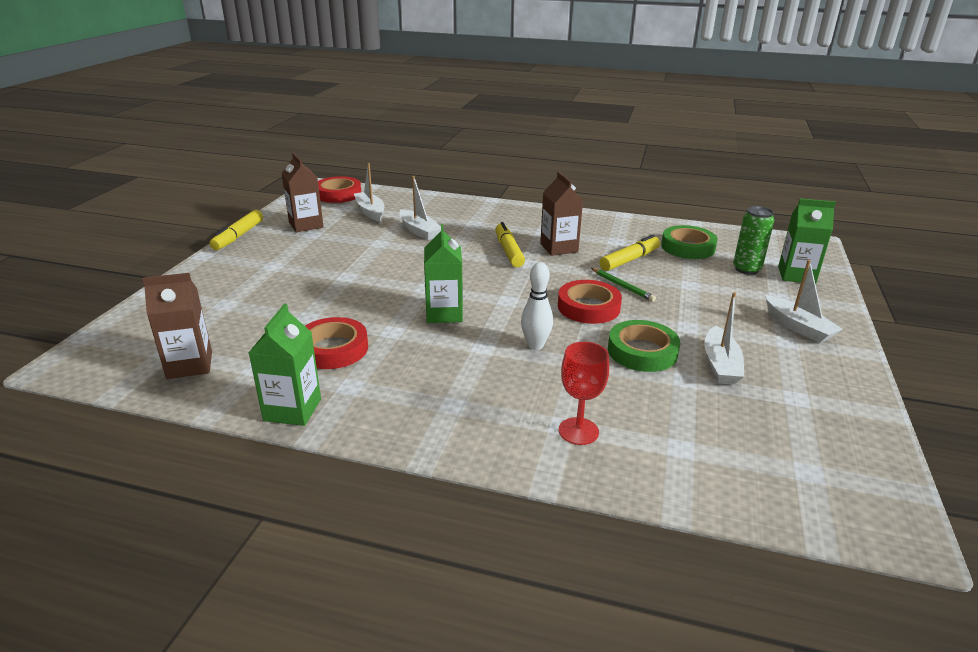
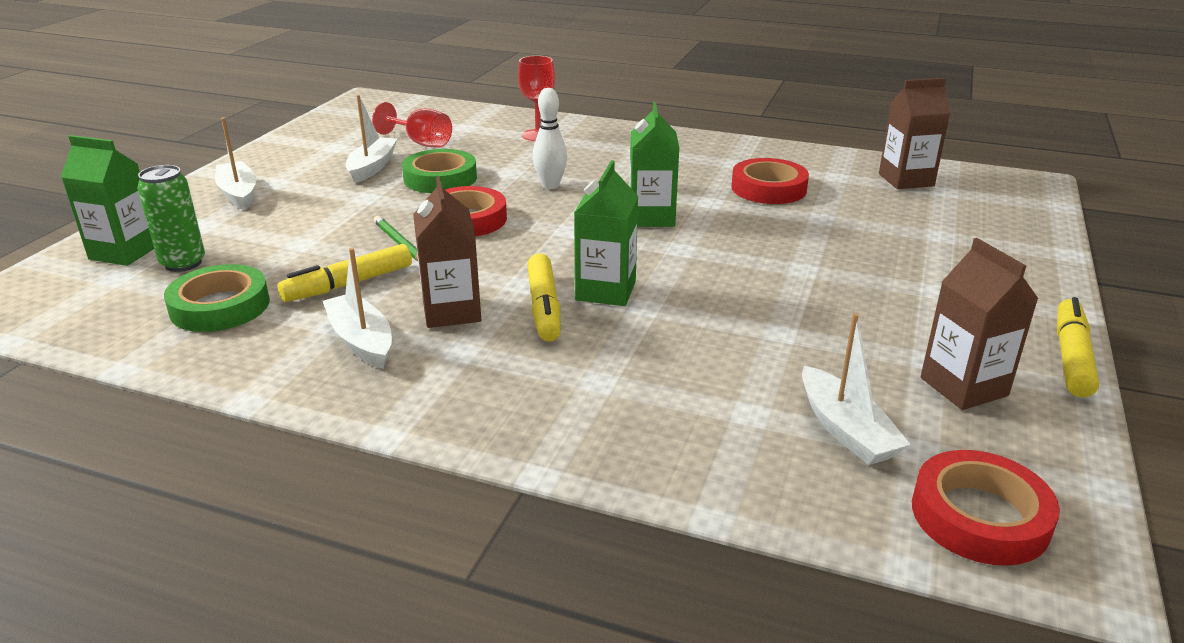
camera: 175 degrees left, 0 degrees up
green carton [249,304,321,426] -> green carton moved to [574,160,638,306]
white boat [399,176,441,240] -> white boat moved to [323,248,392,369]
none -> red goblet [372,102,452,147]

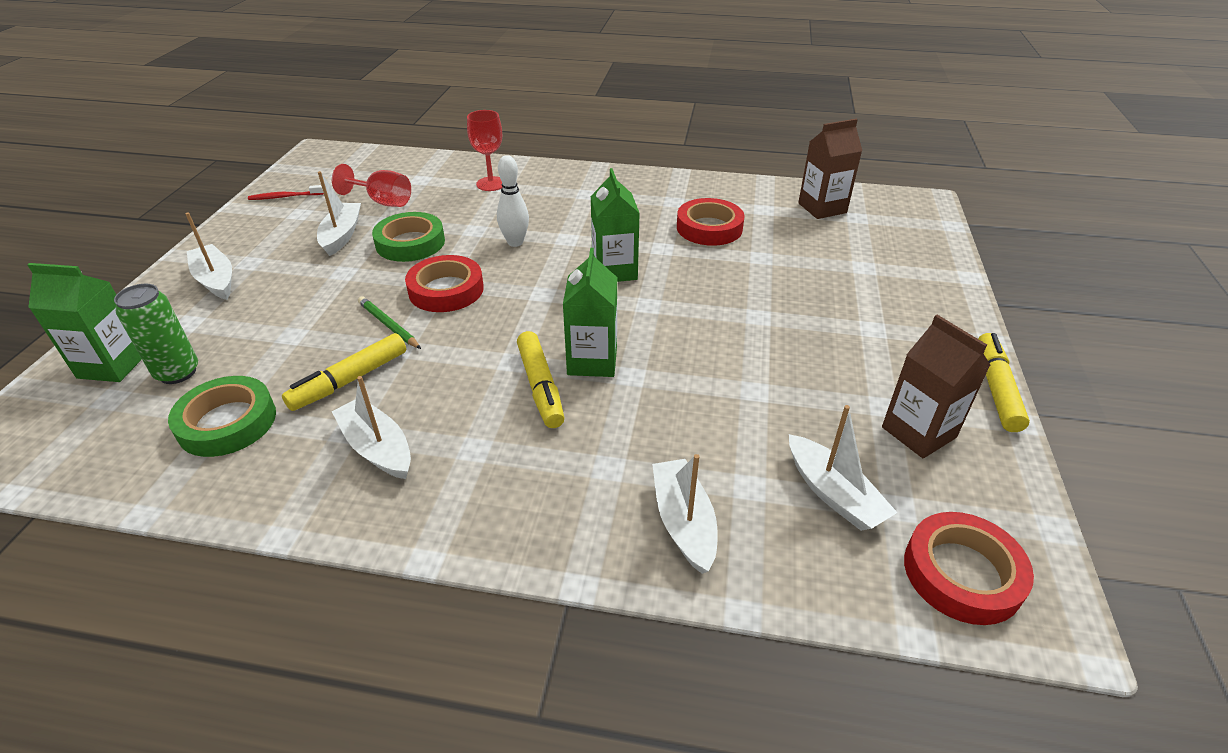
camera: 10 degrees left, 10 degrees up
brown carton [413,177,481,328] -> none
none -> red toothbrush [248,185,324,200]
none -> white boat [652,454,718,574]

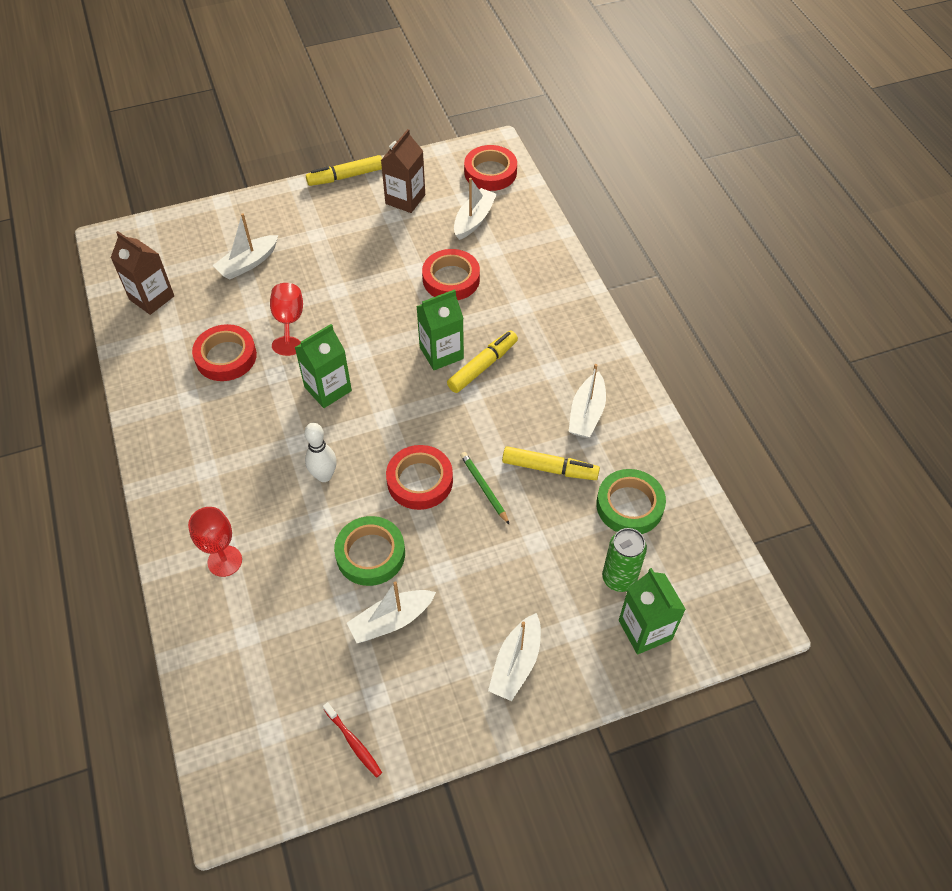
camera: 120 degrees left, 15 degrees up
red goblet [332,164,411,207] -> red goblet moved to [270,283,303,356]
green pencil [358,296,421,349] -> green pencil turned 135 degrees clockwise [460,452,510,525]
white boat [652,454,718,574] -> white boat moved to [212,213,278,279]
none -> red tape [422,249,480,300]

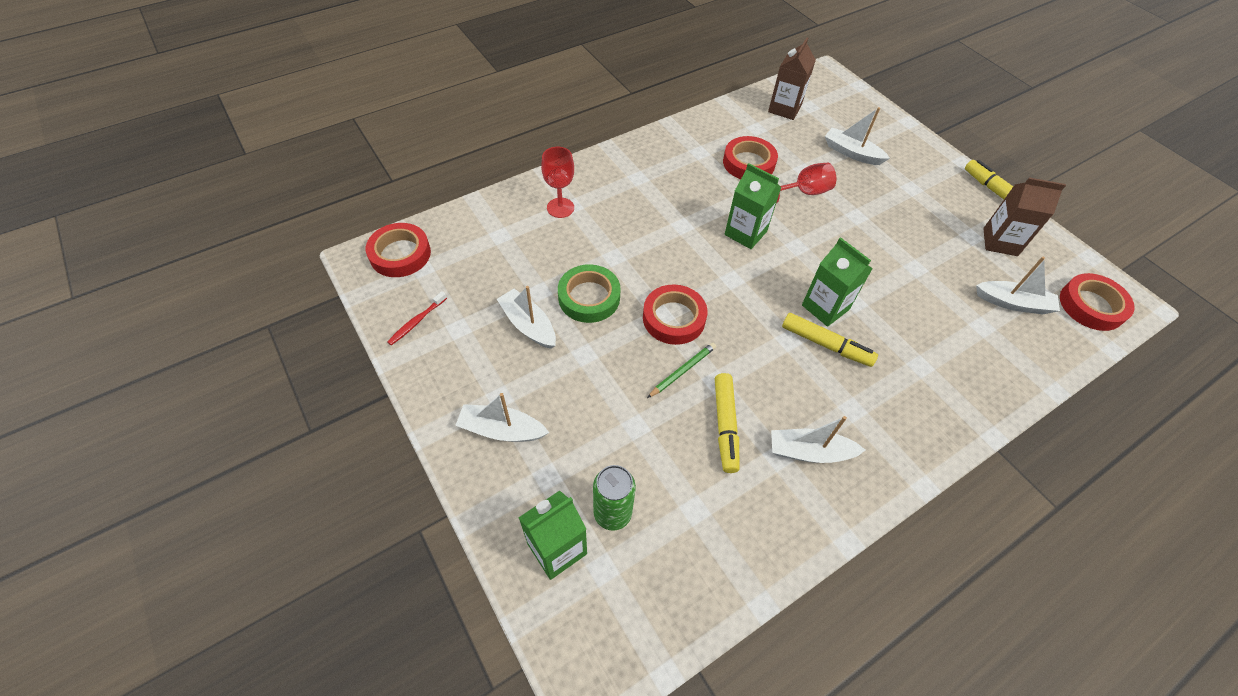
camera: 75 degrees right, 0 degrees up
white bowling pin [304,423,337,482] -> none
red tape [422,249,480,300] -> red tape moved to [366,223,431,277]
green tape [596,469,666,534] -> none

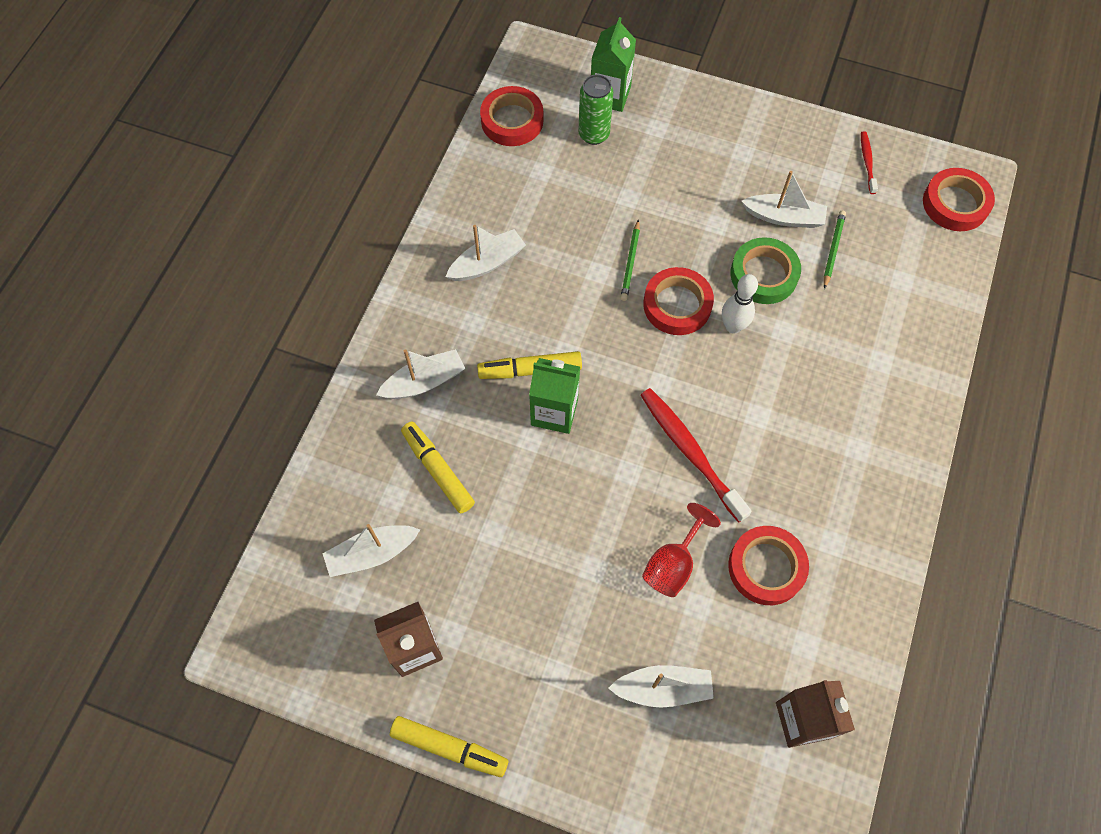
camera: 145 degrees right, 10 degrees up
white boat [455,393,549,442] -> white boat moved to [376,349,465,399]
red goblet [541,147,574,218] -> none
yellow marker [715,373,739,473] -> yellow marker moved to [401,422,475,514]
green carton [725,163,781,249] -> red toothbrush [640,388,752,523]
red tape [1060,273,1135,331] -> red tape moved to [480,86,543,146]
none -> white bowling pin [722,274,758,334]
none -> green pencil [824,210,846,289]

